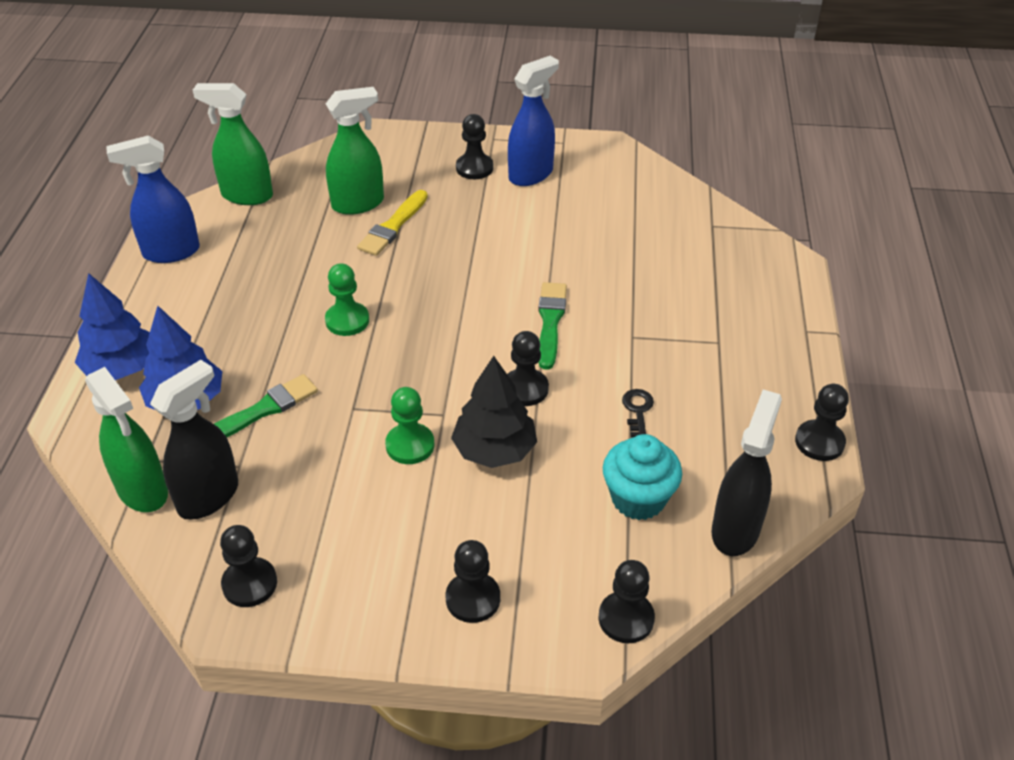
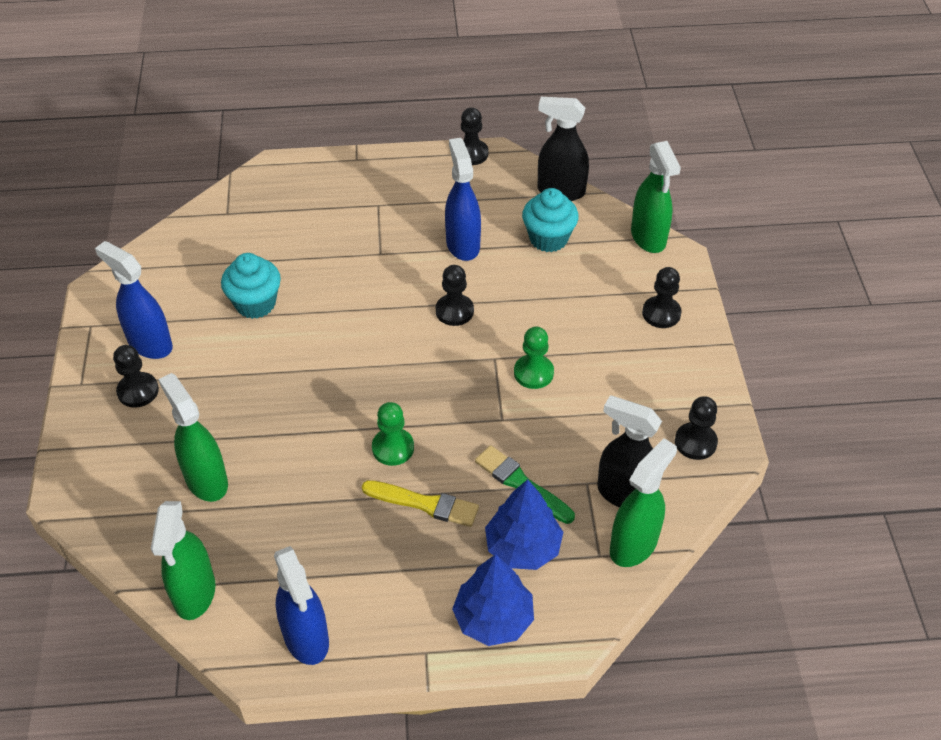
camera: 100 degrees left, 5 degrees up
yellow brush [357,190,428,256] -> yellow brush moved to [362,480,479,527]
black tree [451,356,537,468] -> none
green brush [538,282,567,370] -> none
black pawn [598,560,655,643] -> green spray bottle [631,141,681,253]
black key [622,389,654,438] -> blue spray bottle [445,138,481,261]
none -> turquoise cupcake [221,253,281,319]

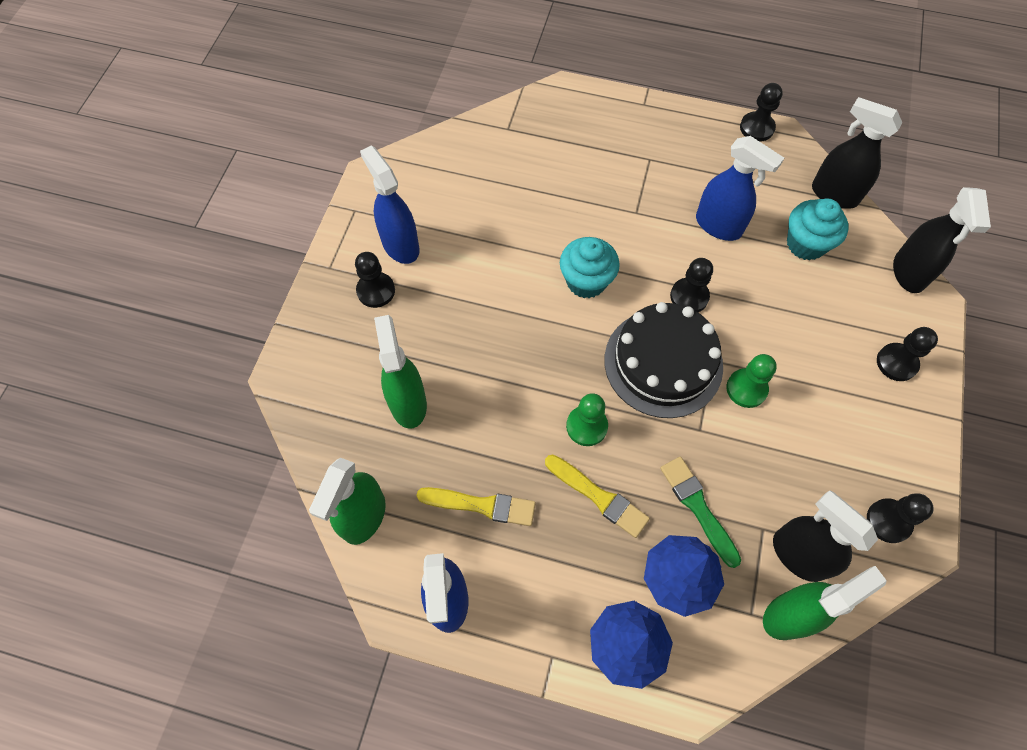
camera: 20 degrees right, 15 degrees up
turquoise cupcake [221,253,281,319] -> turquoise cupcake moved to [560,237,620,298]
blue spray bottle [445,138,481,261] -> blue spray bottle turned 120 degrees clockwise [696,136,784,241]
green spray bottle [631,141,681,253] -> black spray bottle [893,187,991,293]
none -> yellow brush [416,487,536,526]
none -> black cake [604,302,723,418]

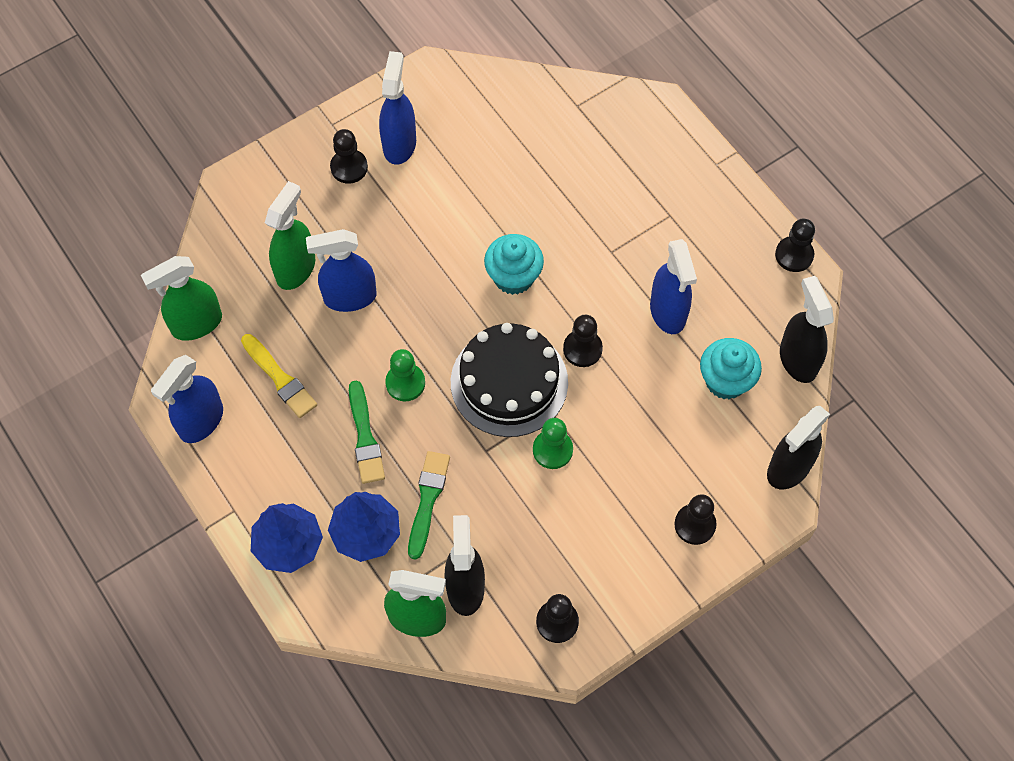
camera: 40 degrees right, 0 degrees up
yellow brush [545,455,650,538] -> green brush [349,380,385,484]
none -> blue spray bottle [306,229,377,312]

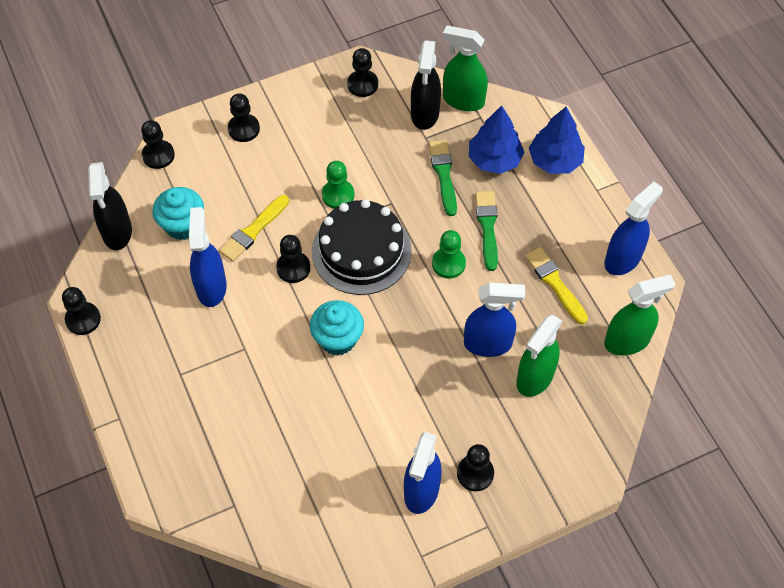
camera: 170 degrees left, 5 degrees down
green brush [408,451,450,560] -> green brush turned 150 degrees clockwise [429,140,457,216]
black spray bottle [767,406,830,489] -> black pawn [141,120,175,169]
none -> yellow brush [219,195,289,262]

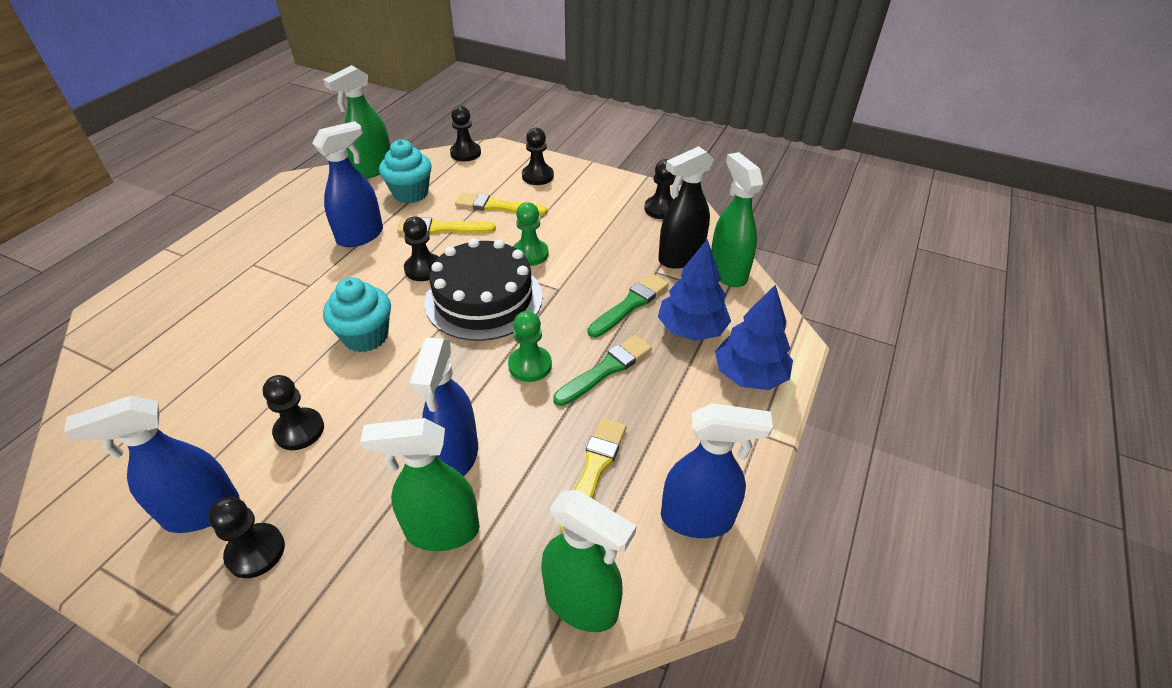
camera: 50 degrees right, 15 degrees down
black pawn [62,287,101,335] -> black pawn moved to [263,375,324,450]
black spray bottle [88,162,132,250] -> green spray bottle [323,65,390,178]
blue spray bottle [464,283,525,357] -> blue spray bottle turned 45 degrees clockwise [410,338,478,476]
none -> yellow brush [455,193,548,216]

